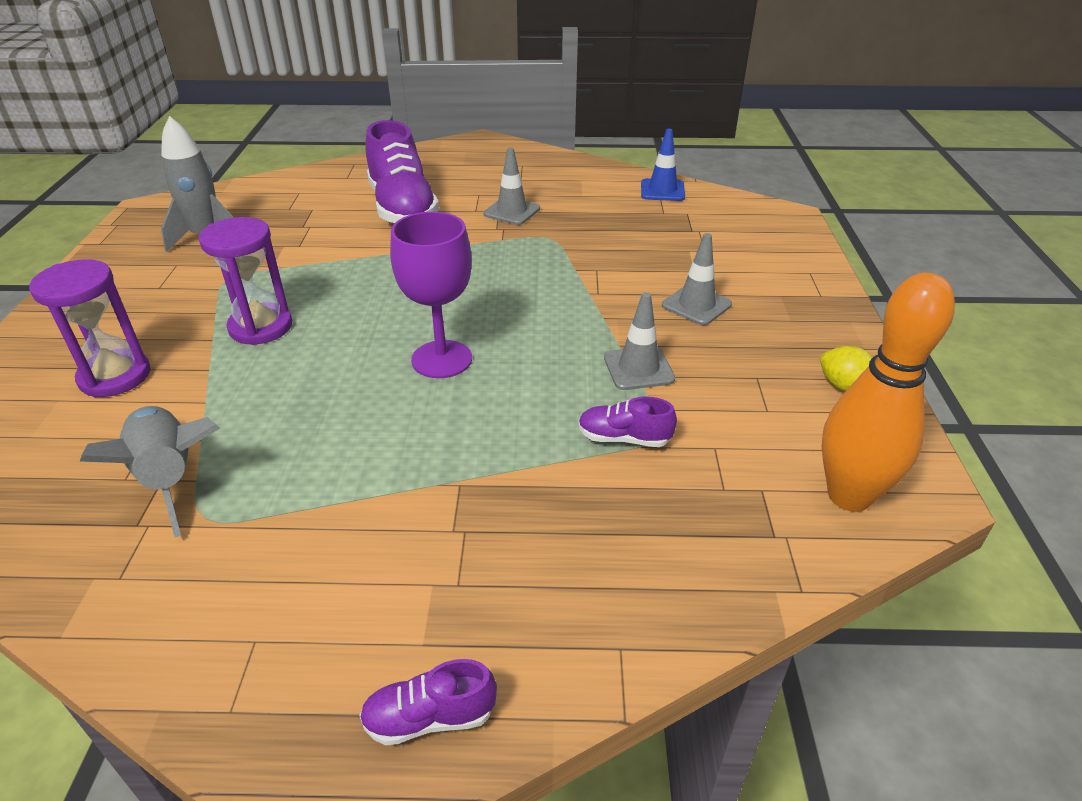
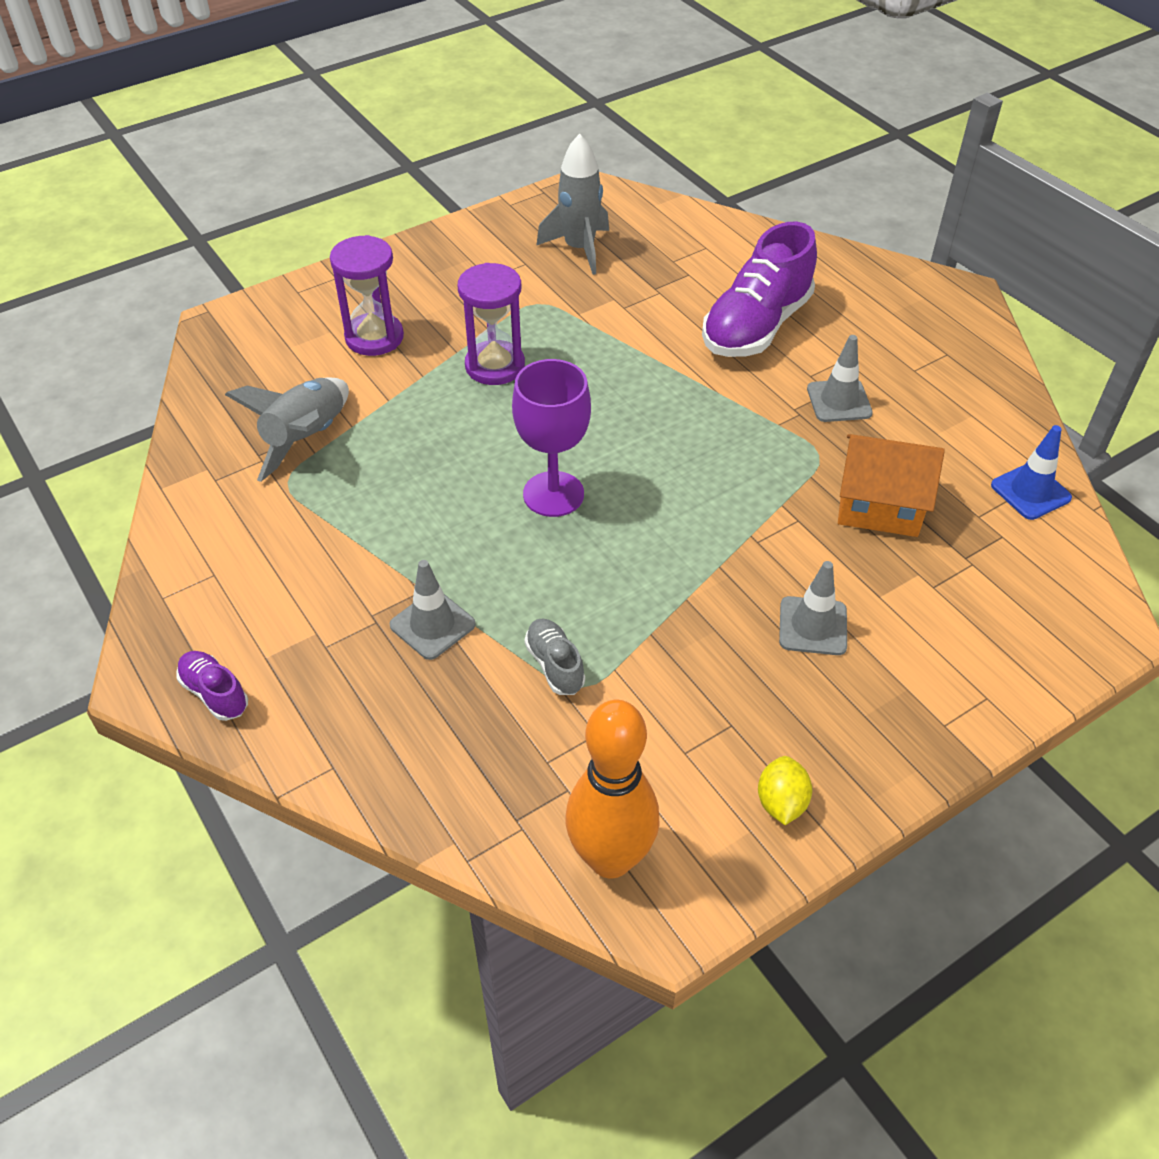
camera: 55 degrees right, 10 degrees up
purple shoe [578,396,677,447] -> grey shoe [524,618,585,695]
grey traffic cone [604,292,675,390] -> grey traffic cone moved to [390,560,476,660]
none -> orange house [838,434,945,537]

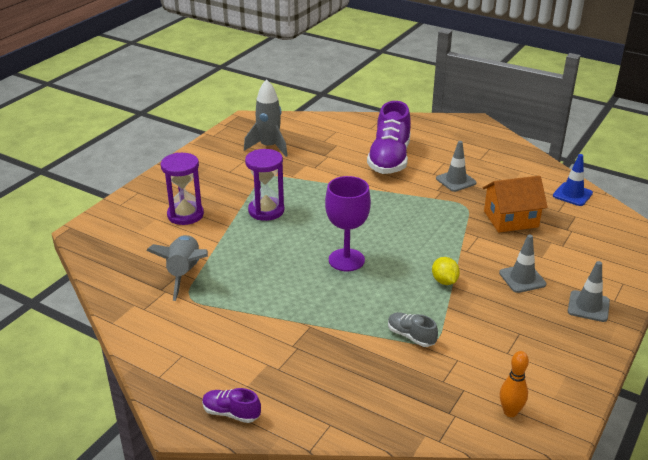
camera: 25 degrees left, 15 degrees down
grey traffic cone [390,560,476,660] -> grey traffic cone moved to [568,261,610,322]
orange bowling pin [566,700,660,878] -> orange bowling pin [500,351,529,417], size x0.52
yellow lemon [758,756,812,825] -> yellow lemon moved to [432,257,460,285]

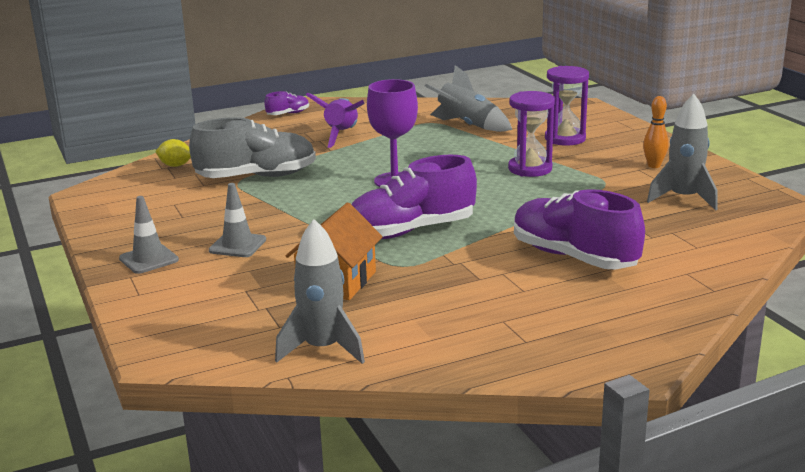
camera: 125 degrees right, 10 degrees down
grey shoe [388,312,438,347] -> grey shoe [189,117,316,178], size x2.16
yellow lemon [432,257,460,285] -> yellow lemon moved to [155,139,191,167]
grey traffic cone [436,141,476,192] -> none
orange bowling pin [500,351,529,417] -> orange bowling pin moved to [643,96,669,168]
blue traffic cone [553,154,593,206] -> grey rocket [275,219,365,364]
none -> purple rocket [306,93,365,148]
none -> purple shoe [351,155,477,239]

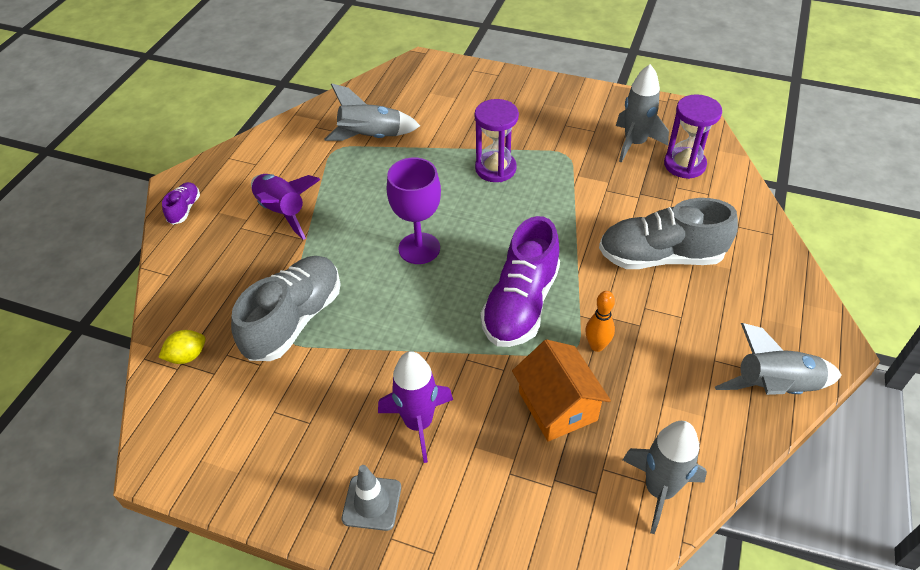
camera: 45 degrees left, 25 degrees up
grey traffic cone [209,183,266,257] -> purple rocket [378,351,453,463]
purple shoe [514,189,645,269] -> grey shoe [599,198,738,269]
purple hourglass [545,66,589,146] -> purple hourglass moved to [664,94,722,179]
orange bowling pin [643,96,669,168] -> orange bowling pin moved to [585,291,615,352]
none -> grey rocket [715,323,842,395]

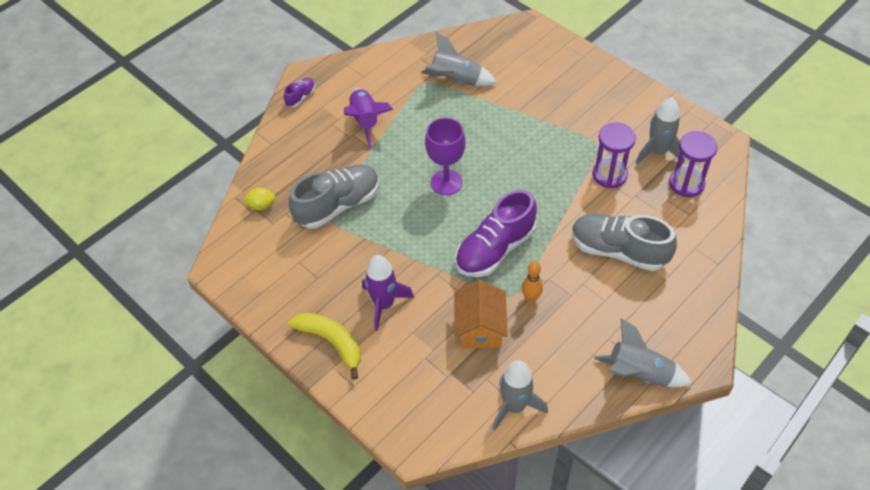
camera: 25 degrees right, 5 degrees up
grey traffic cone [342,465,401,531] -> yellow banana [288,312,360,380]
purple hourglass [475,99,519,182] -> purple hourglass moved to [592,123,636,188]

